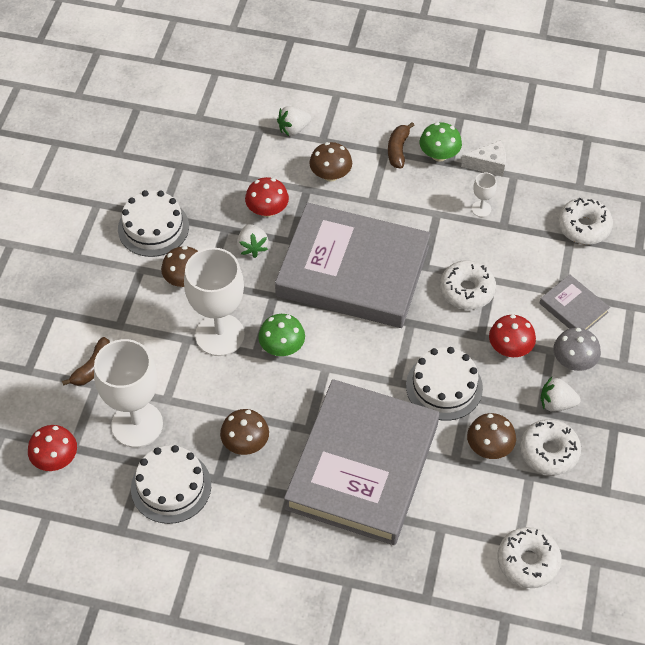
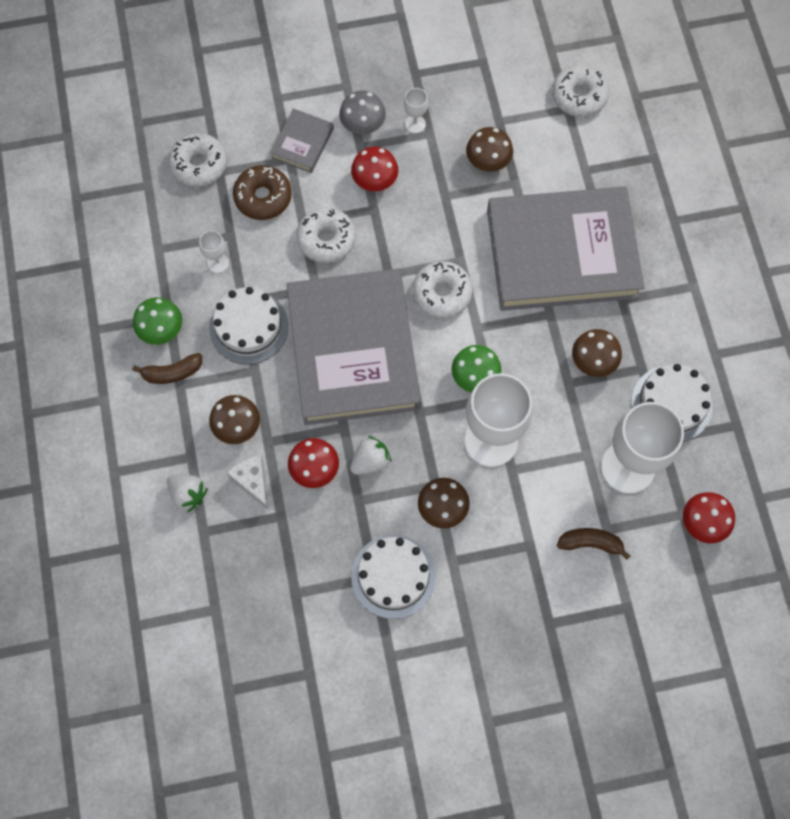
camera: 115 degrees left, 15 degrees up
white cake [406,347,483,421] -> white cake moved to [209,287,289,364]
white cheese [461,141,506,177] -> white cheese moved to [227,455,268,510]
white donut [520,419,581,475] -> white donut moved to [413,261,473,318]
white strawberry [541,377,581,411] -> white goblet [404,88,428,133]
none -> brown donut [233,165,292,220]

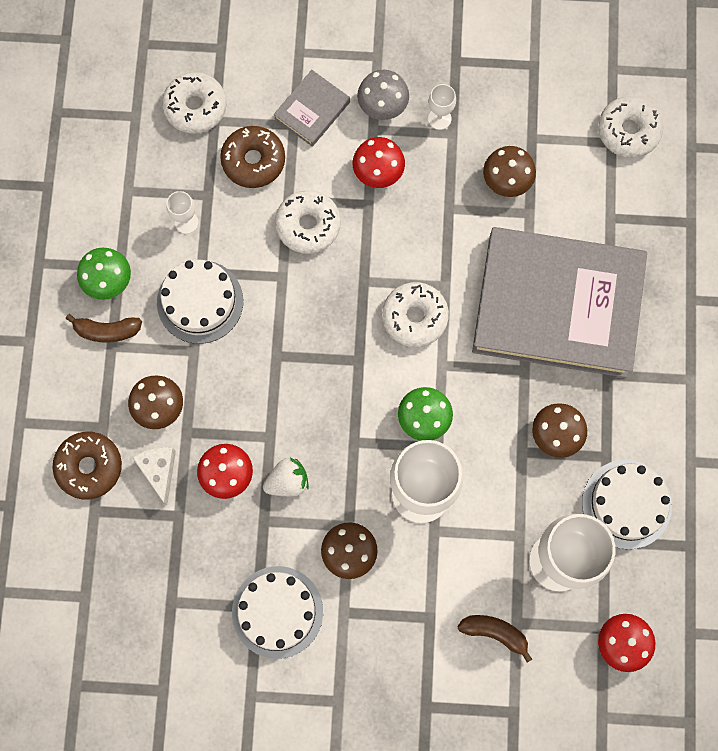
camera: 15 degrees right, 5 degrees up
white strawberry [167,475,208,513] -> brown donut [53,432,122,500]
grey book [287,269,421,425] -> none

